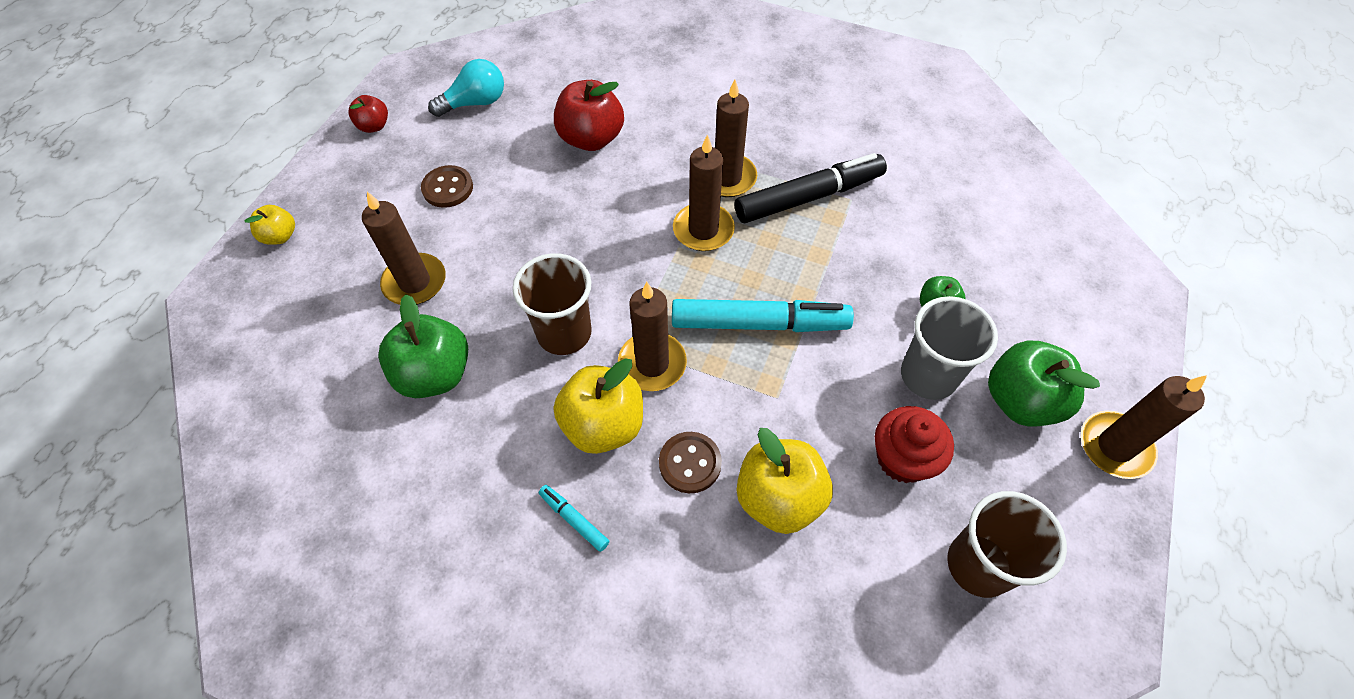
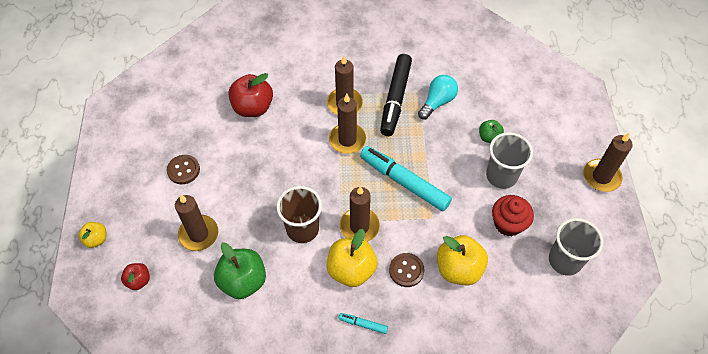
camera: 25 degrees left, 0 degrees up
red apple [348,95,388,133] -> red apple moved to [121,263,150,290]
turquoise light bulb [428,59,504,117] -> turquoise light bulb moved to [418,75,458,120]
turquoise marker [672,299,854,332] -> turquoise marker turned 120 degrees counterclockwise [360,146,452,211]
black marker [735,153,887,223] -> black marker turned 150 degrees clockwise [380,54,412,136]
brown cup [947,491,1067,598] -> grey cup [549,218,603,276]
green apple [988,341,1100,427] -> none

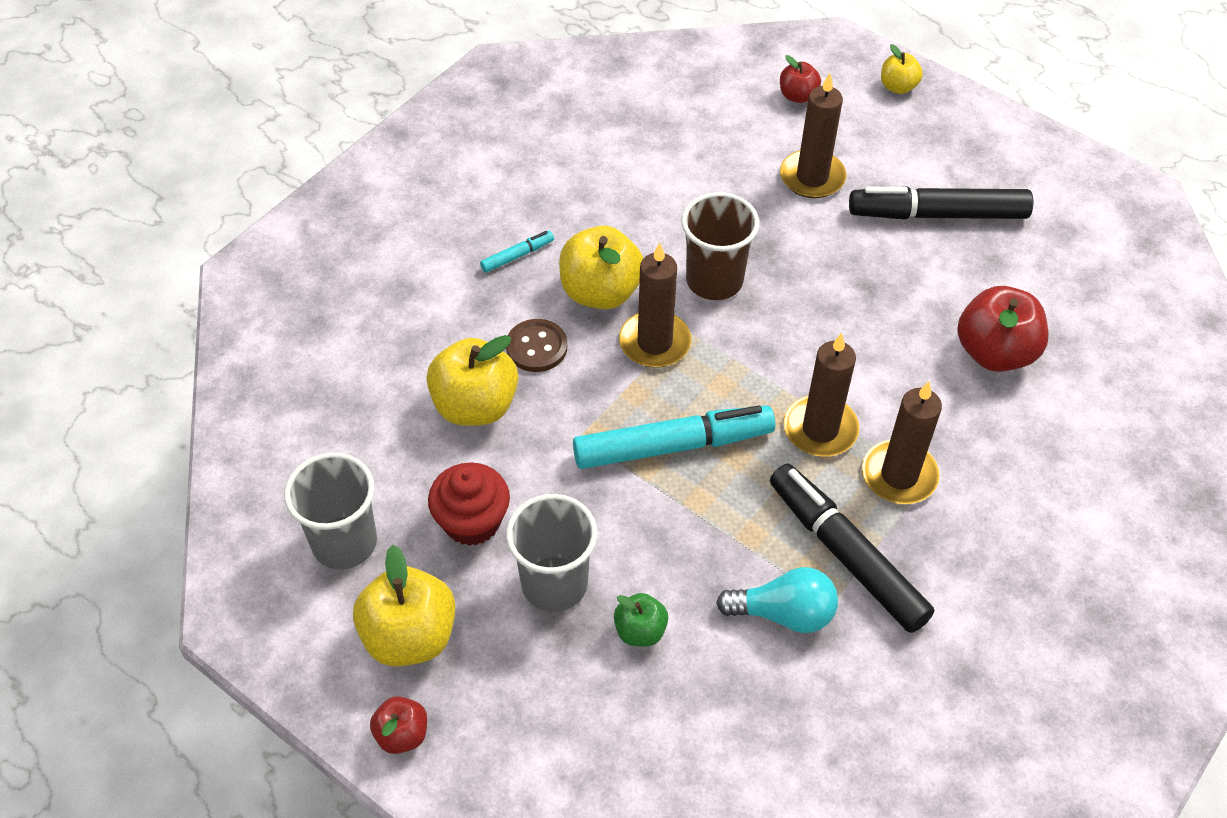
camera: 130 degrees right, 5 degrees down
brown button [167,155,200,184] -> black marker [849,186,1033,220]
green apple [214,243,266,299] -> none
turquoise light bulb [418,75,458,120] -> turquoise light bulb turned 75 degrees counterclockwise [716,567,838,633]
brown candle [583,133,633,192] -> red apple [370,696,427,754]
none -> yellow apple [353,545,455,666]

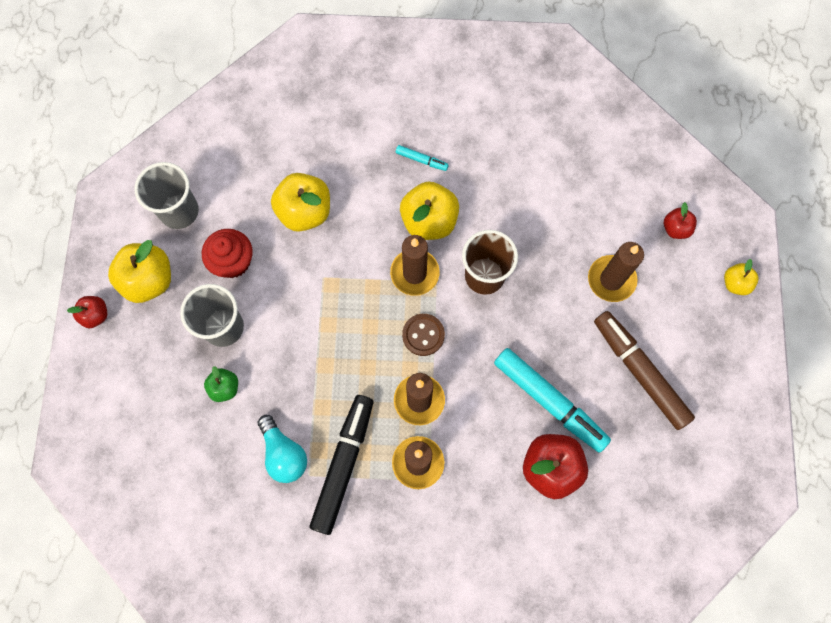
camera: 55 degrees right, 20 degrees up
brown button [506,319,567,372] -> brown button moved to [402,314,445,356]
turquoise marker [573,405,775,469] -> turquoise marker moved to [494,348,611,453]
black marker [849,186,1033,220] -> brown marker [594,311,695,430]

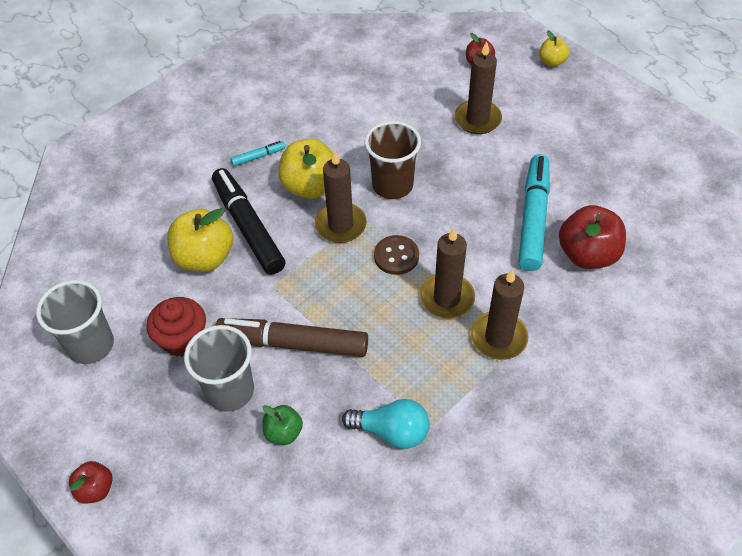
camera: 45 degrees left, 20 degrees down
yellow apple [108,240,171,303] -> none
black marker [310,395,374,535] -> black marker moved to [212,168,286,275]
turquoise marker [494,348,611,453] -> turquoise marker turned 75 degrees counterclockwise [518,154,550,271]
brown marker [594,311,695,430] -> brown marker moved to [215,318,368,357]

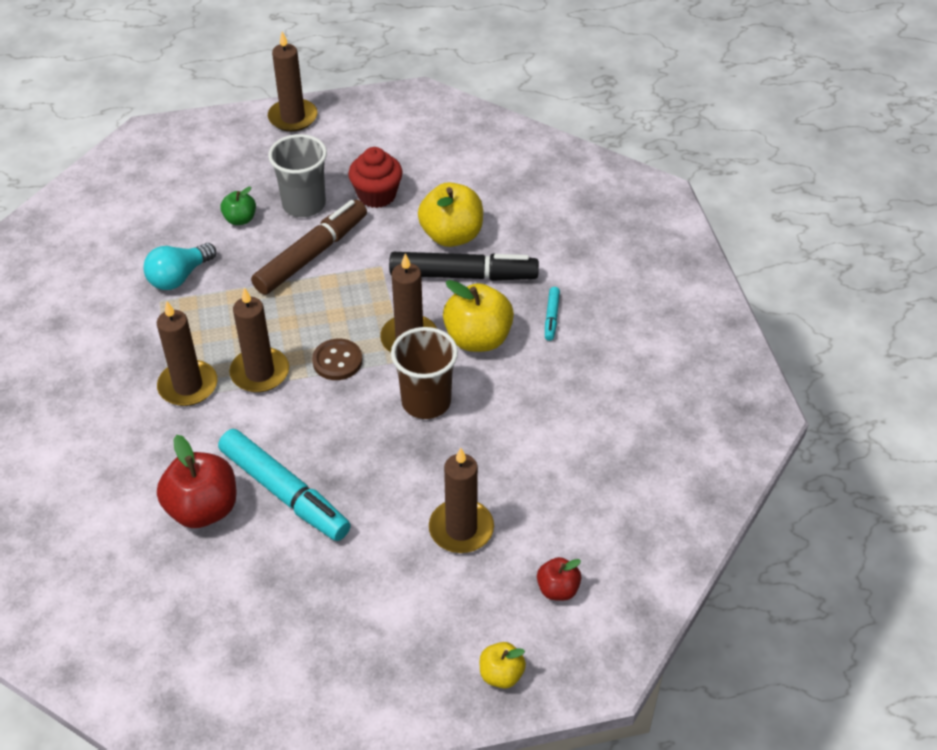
camera: 120 degrees right, 5 degrees down
grey cup [36,280,114,364] -> none
red apple [69,461,113,503] -> brown candle [268,32,318,132]

